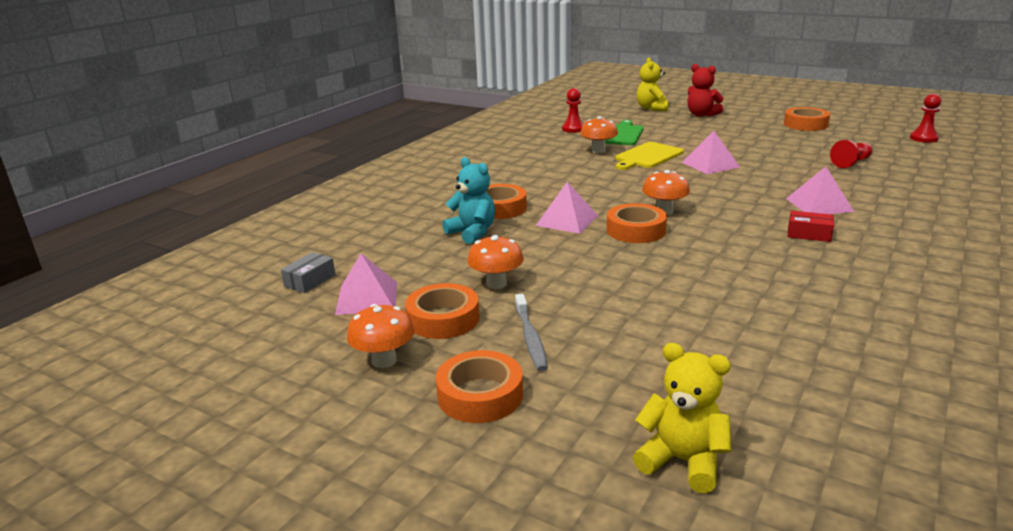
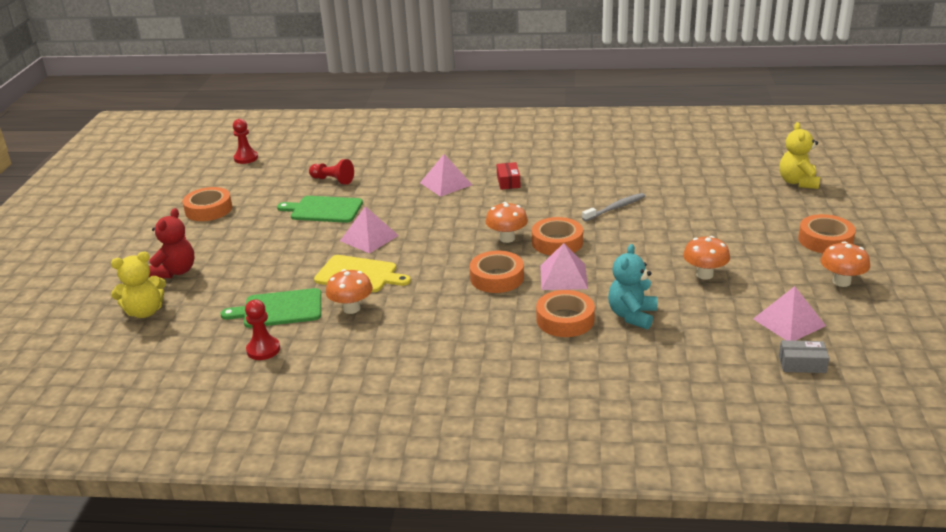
camera: 115 degrees left, 5 degrees up
orange tape [405,283,479,339] -> orange tape moved to [470,251,524,293]
grey toothbrush [515,294,548,371] -> grey toothbrush moved to [582,193,645,221]
none -> green cutting board [277,196,363,223]

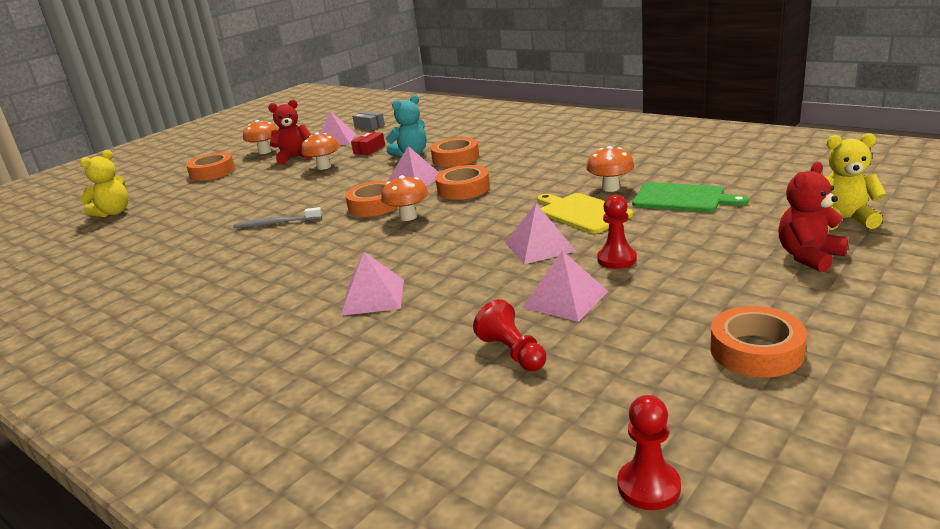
camera: 145 degrees left, 5 degrees down
red pawn [245,299,280,360] -> red pawn moved to [597,195,637,269]
green cutting board [277,196,363,223] -> pink pyramid [522,251,609,322]
red box [497,162,521,190] -> red box moved to [351,132,385,155]
none -> red teddy bear [268,100,311,164]

